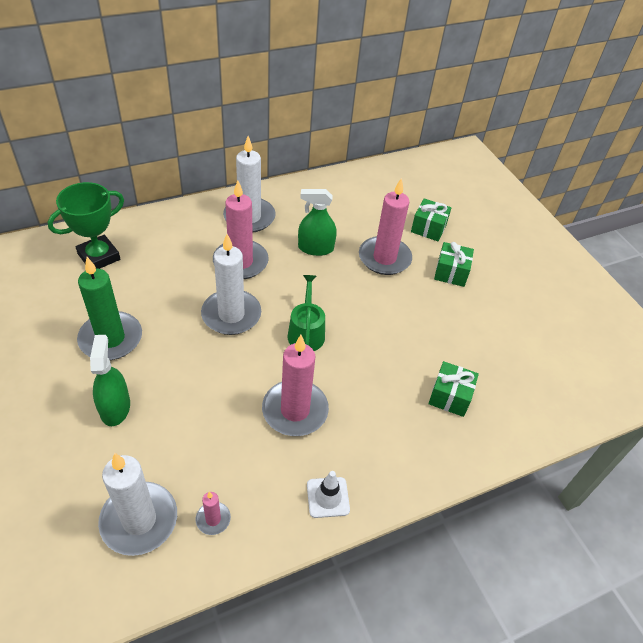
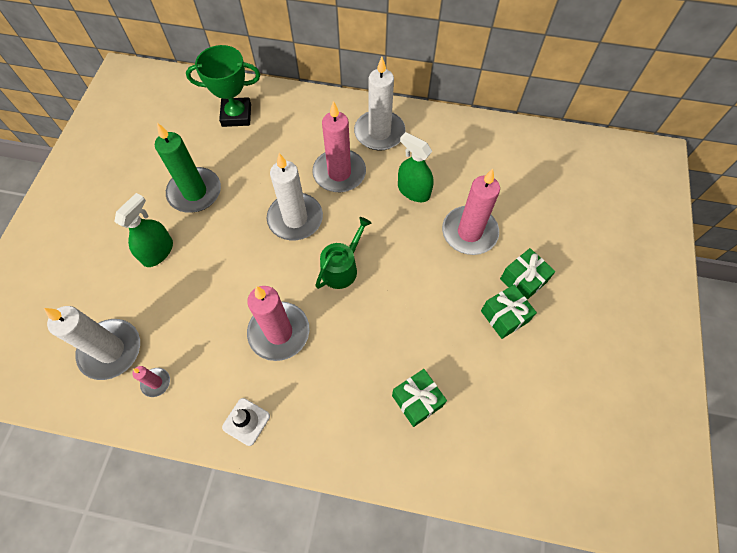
camera: 40 degrees right, 15 degrees up
green gift [411,198,451,241] -> green gift moved to [481,284,537,339]

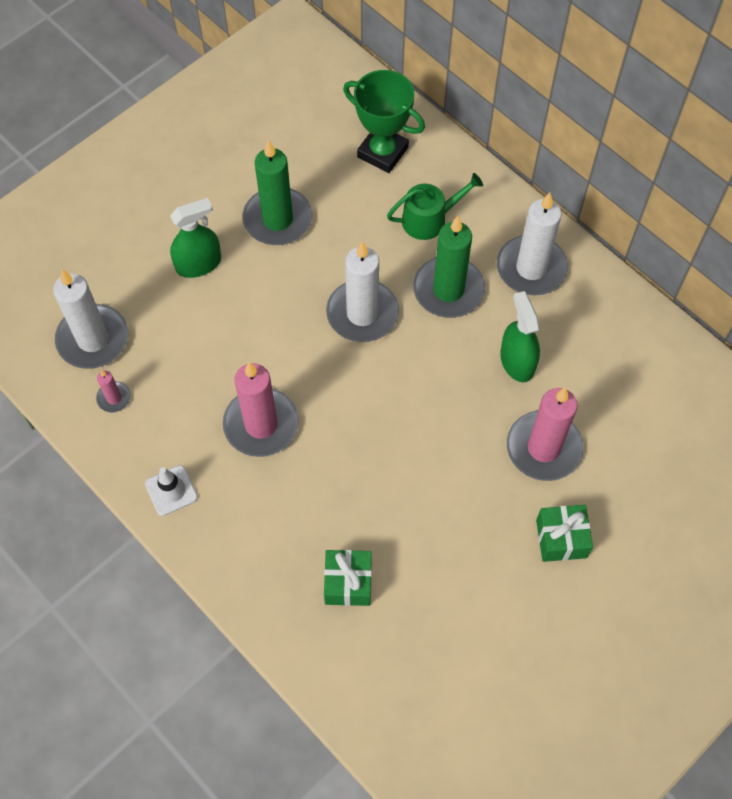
camera: 35 degrees right, 0 degrees up
pink candle [312,101,366,192] -> green candle [413,216,485,318]
green watering can [315,217,372,289] -> green watering can moved to [387,173,483,240]
green gift [481,284,537,339] -> none

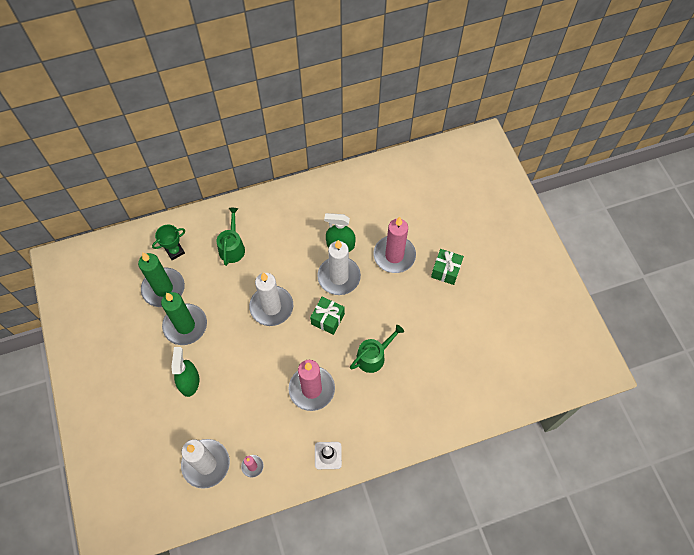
camera: 65 degrees left, 0 degrees up
green gift [324,550,372,606] -> green gift moved to [310,297,345,335]
green trophy [343,70,425,173] -> green trophy [152,225,185,260], size x0.63
green candle [413,216,485,318] -> green candle moved to [138,253,185,307]
white candle [497,192,568,296] -> white candle moved to [317,240,361,295]
none -> green watering can [350,325,404,373]

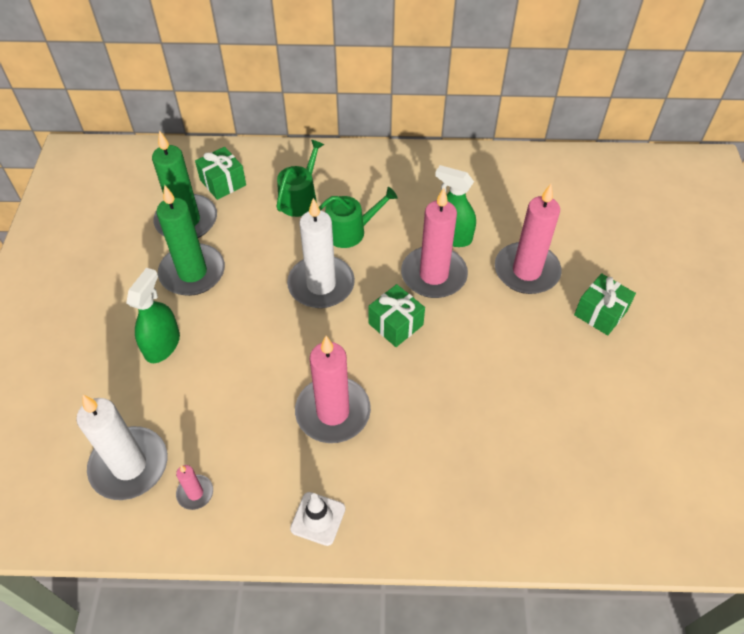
camera: 20 degrees right, 10 degrees down
green trophy [152,225,185,260] -> green gift [195,147,246,200]
white candle [317,240,361,295] -> pink candle [401,188,468,298]
green watering can [350,325,404,373] -> green watering can moved to [319,187,398,248]

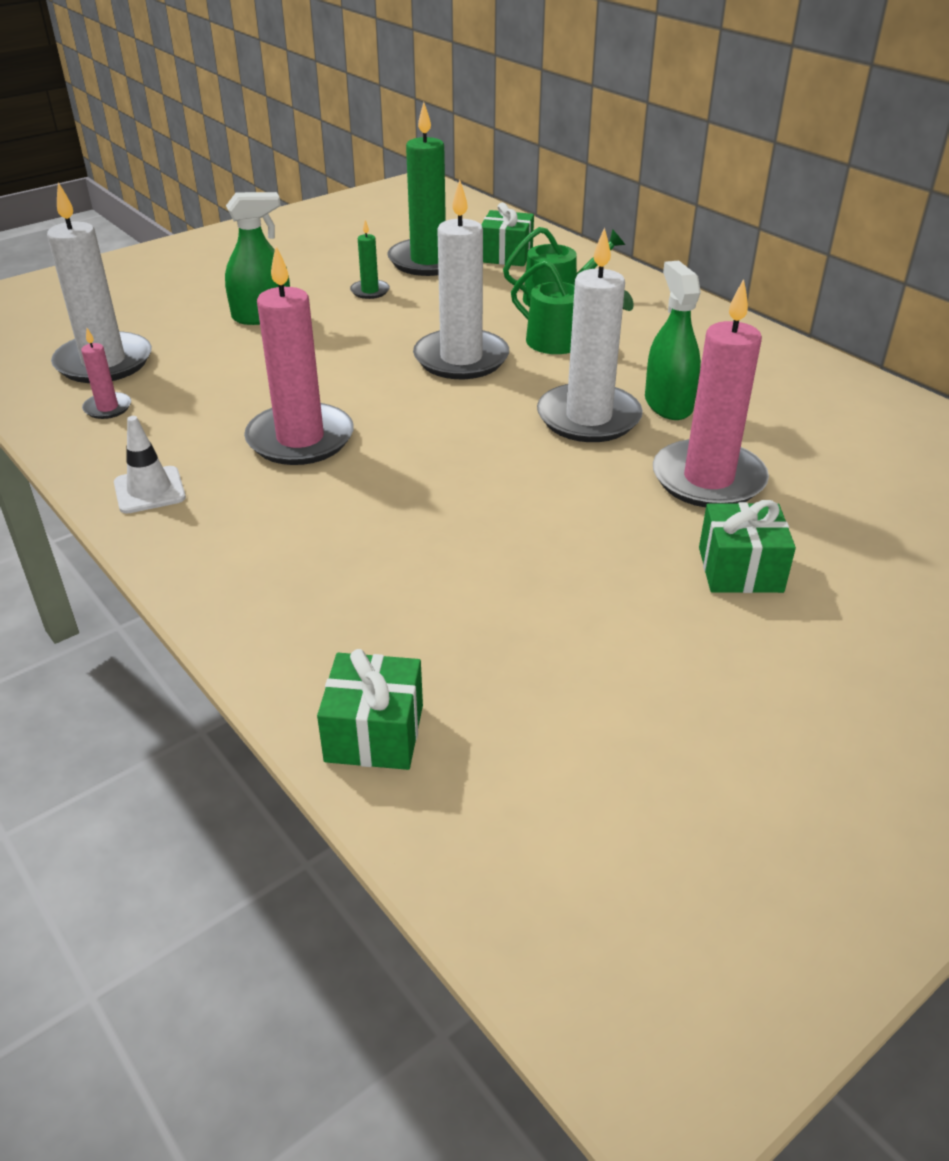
camera: 50 degrees right, 15 degrees down
green candle [156,185,225,296] -> green candle [350,220,390,299], size x0.46
green gift [368,284,425,347] -> green gift moved to [317,649,423,770]
pink candle [401,188,468,298] -> white candle [537,227,643,442]

